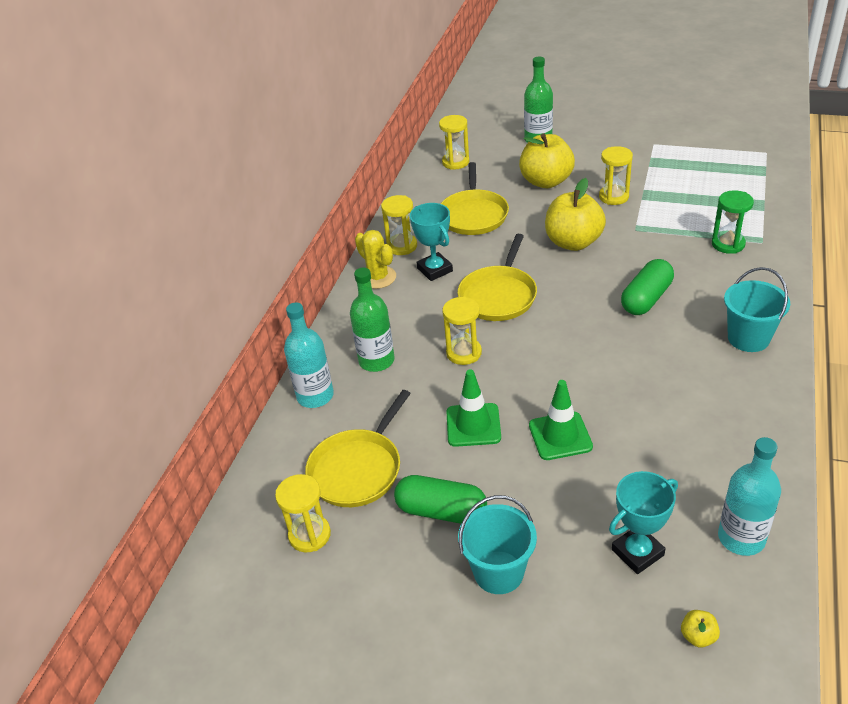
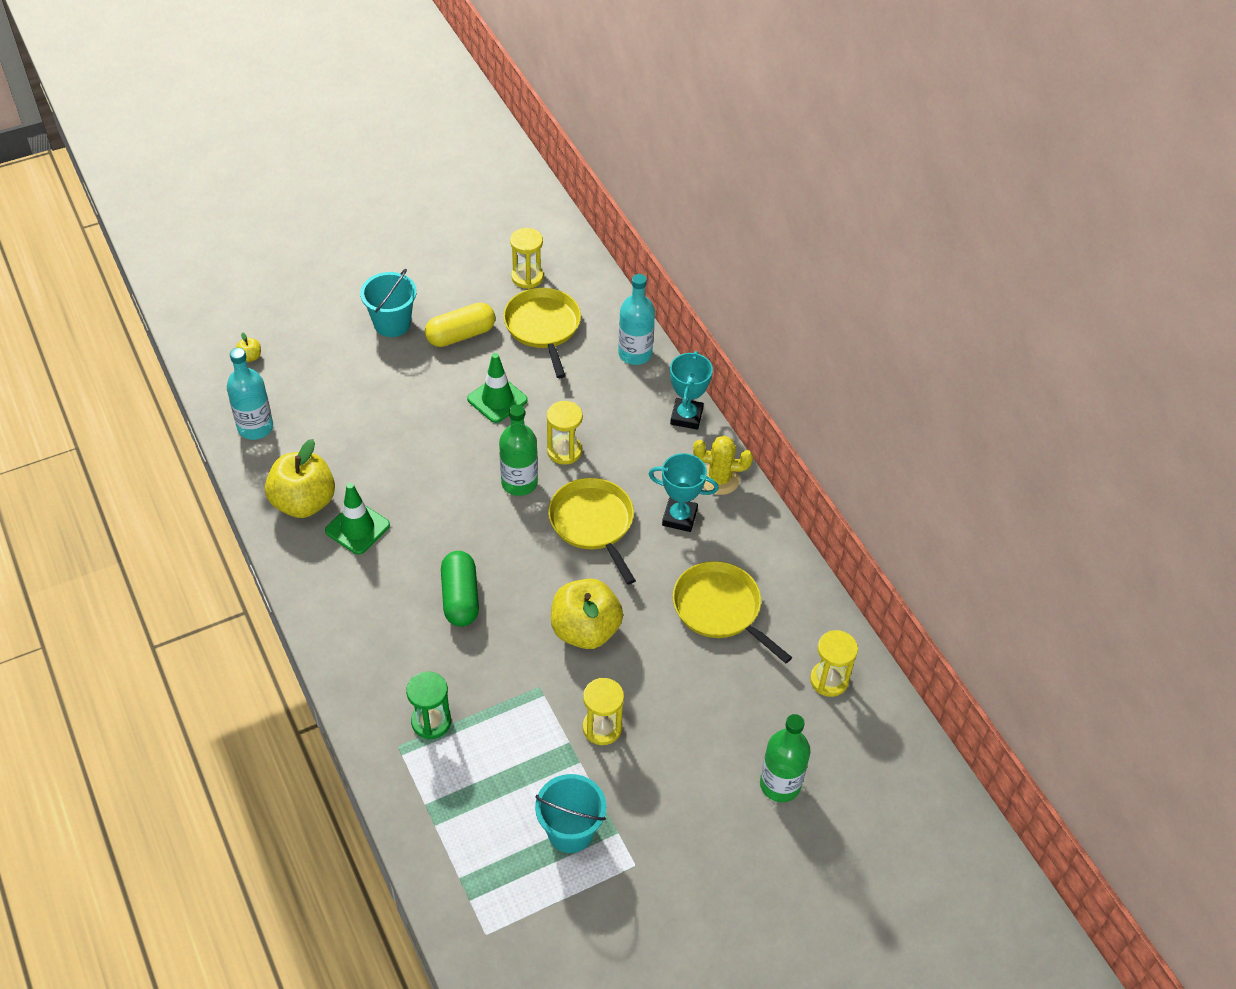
camera: 130 degrees right, 10 degrees up
green bottle [350,267,395,372] -> green bottle moved to [499,404,538,496]
yellow hourglass [381,195,417,255] -> none
green capsule [394,475,487,524] -> yellow capsule [425,302,495,347]
yellow apple [519,133,575,188] -> yellow apple moved to [265,439,335,518]
green traffic cone [529,380,593,460] -> green traffic cone moved to [325,483,390,555]
turquoise trophy [609,471,678,574] -> turquoise trophy moved to [670,351,713,430]
turquoise bucket [724,267,790,352] -> turquoise bucket moved to [535,774,606,853]

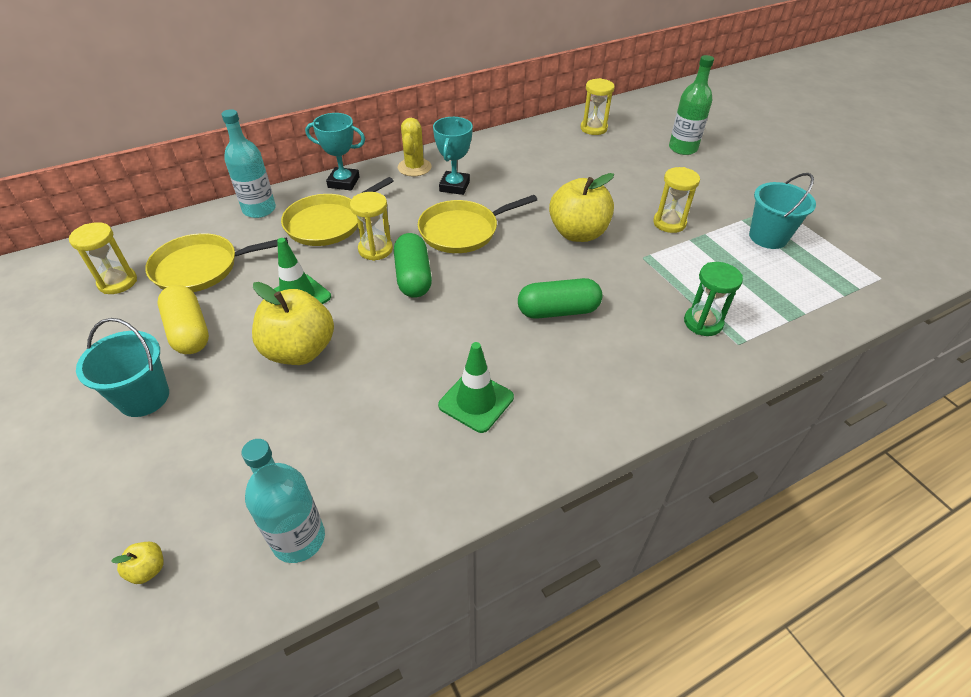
camera: 90 degrees left, 5 degrees down
yellow apple [265,439,335,518] -> yellow apple moved to [252,282,334,365]
green bottle [499,404,538,496] -> green capsule [394,233,432,298]
yellow pan [673,561,792,663] -> yellow pan moved to [281,177,394,246]

